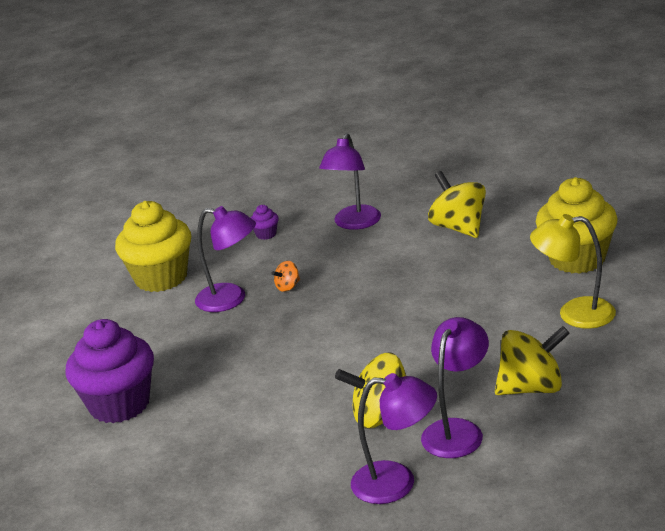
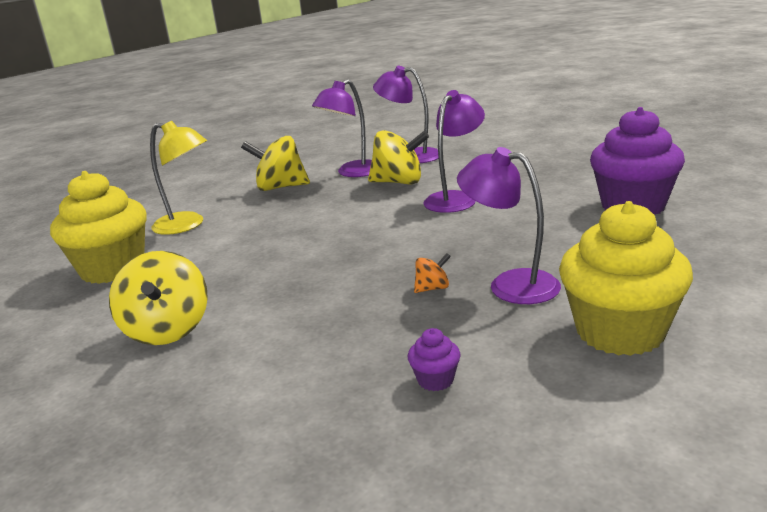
camera: 165 degrees left, 5 degrees down
purple lamp [319,133,381,230] -> purple lamp moved to [424,90,485,213]

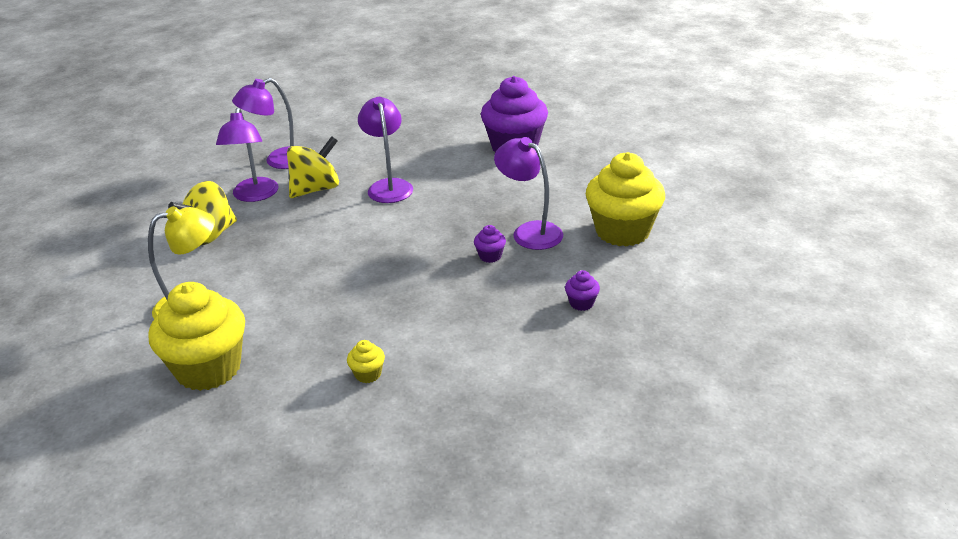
camera: 50 degrees left, 10 degrees up
yellow spinning top [109,251,208,345] -> yellow cupcake [347,340,385,383]
orange spinning top [414,253,451,293] -> purple cupcake [474,225,506,263]
purple lamp [457,147,561,304] -> purple lamp turned 60 degrees clockwise [494,137,563,250]

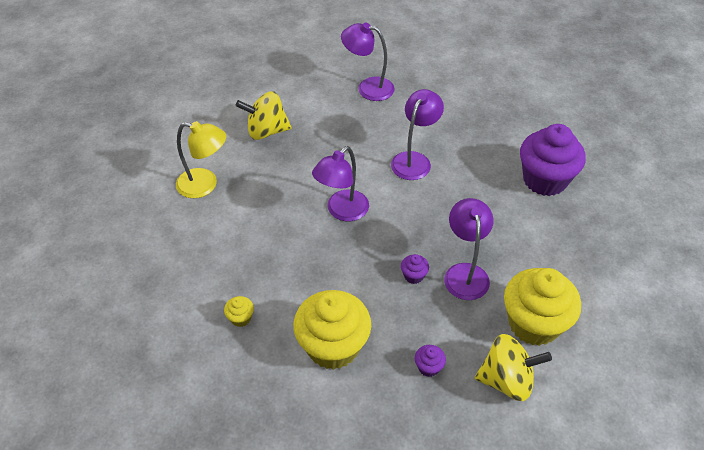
camera: 40 degrees right, 15 degrees up
yellow cupcake [149,282,245,391] -> yellow cupcake moved to [293,290,371,370]
purple lamp [216,108,278,202] -> purple lamp moved to [312,146,369,221]
yellow spinning top [287,136,339,198] -> yellow spinning top moved to [475,334,552,401]

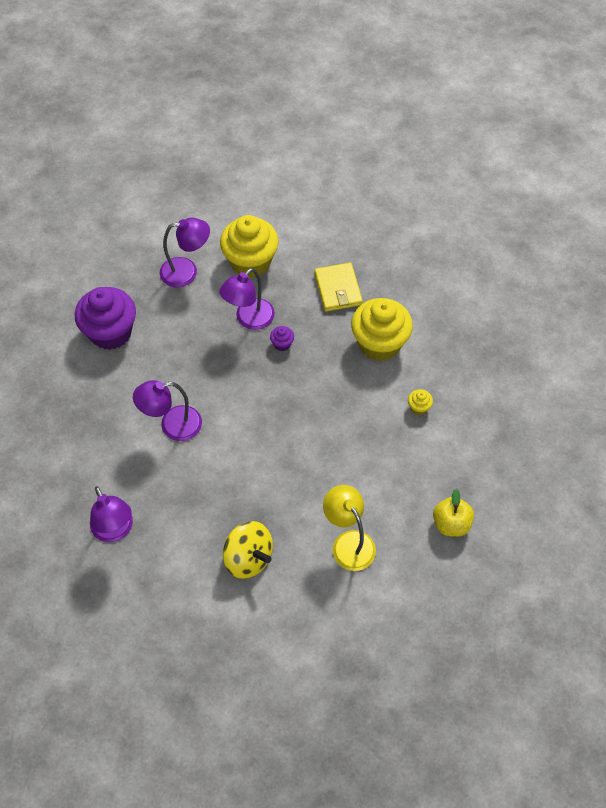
camera: 135 degrees left, 10 degrees up
purple lamp [312,146,369,221] -> purple lamp moved to [160,218,210,287]
purple cupcake [415,345,446,377] -> yellow wallet [314,263,363,312]
yellow spinning top [475,334,552,401] -> none
none -> yellow apple [433,489,474,537]

